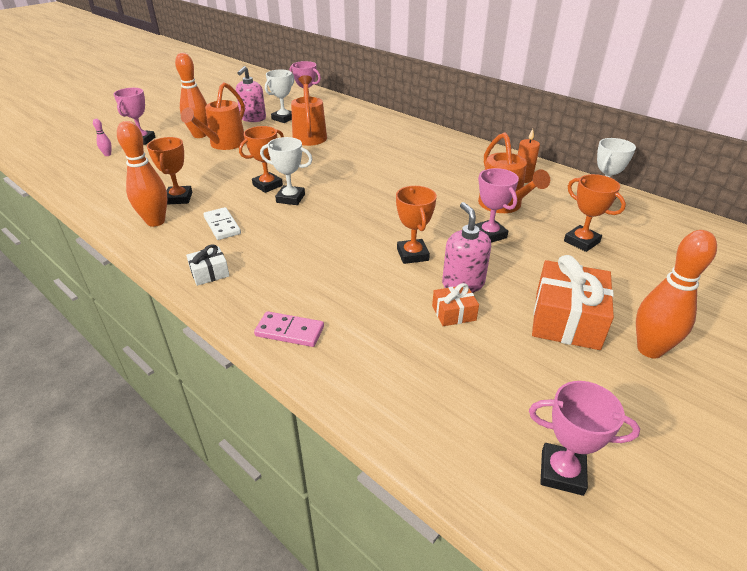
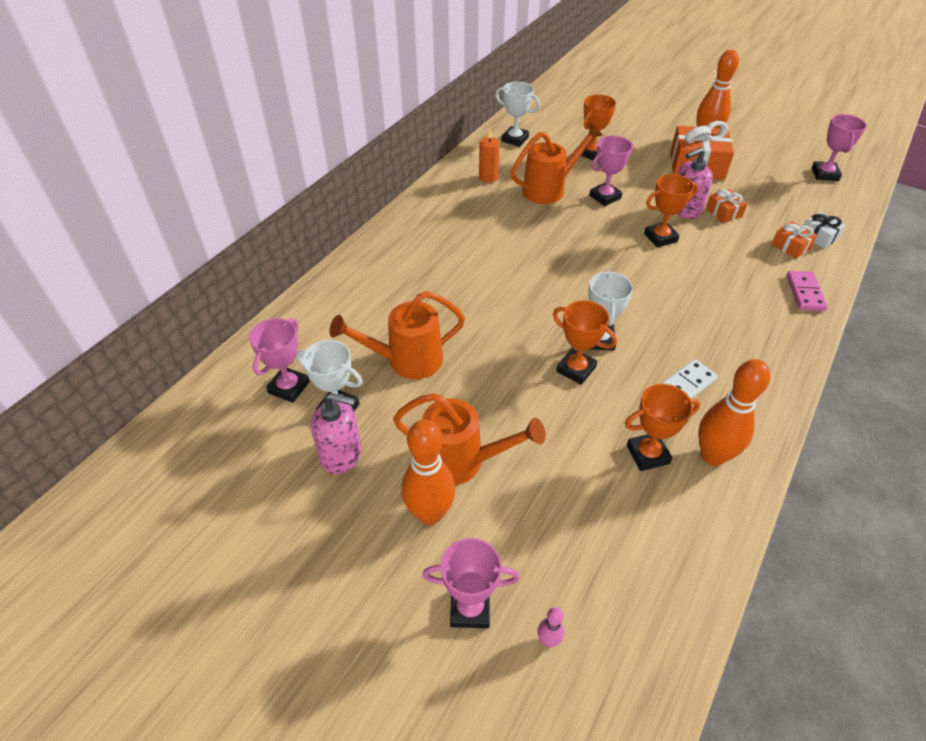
camera: 100 degrees left, 10 degrees up
white gift [186,244,230,286] -> white gift moved to [803,212,846,248]
none -> orange gift [771,221,817,259]

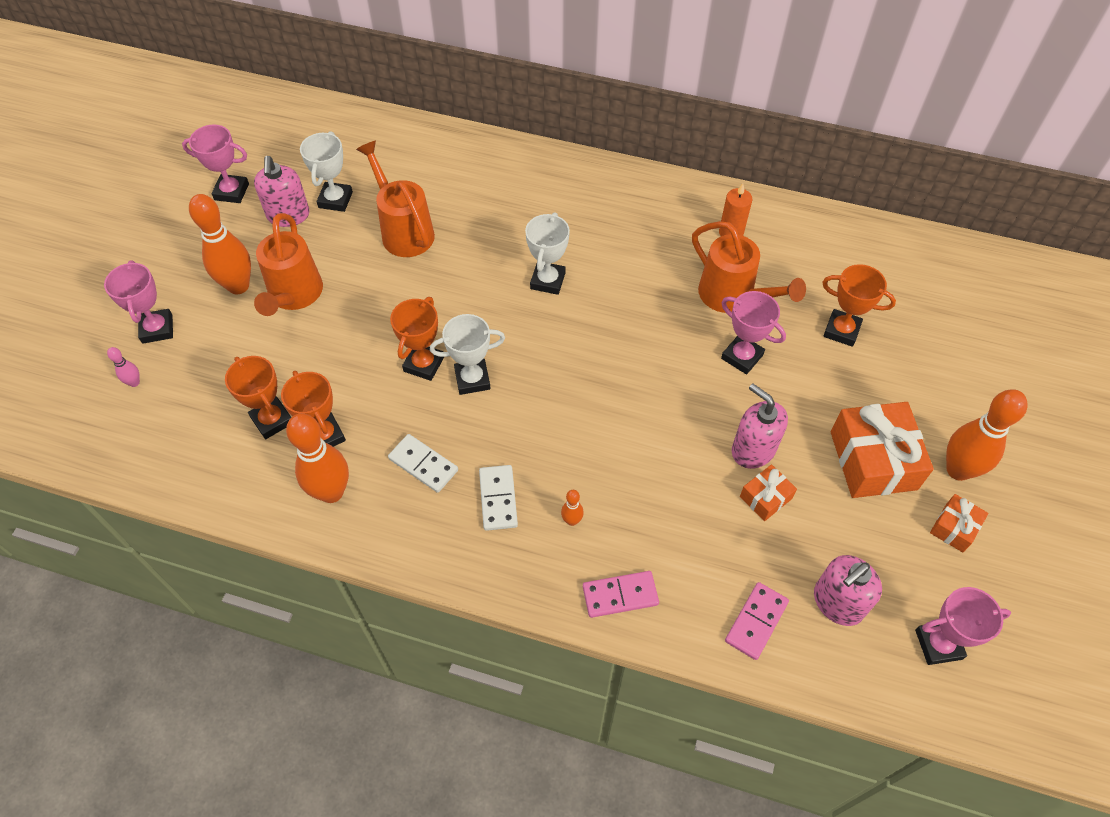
camera: 75 degrees right, 10 degrees up
pink trophy [249,318,310,403] -> pink trophy moved to [182,125,249,203]
white trophy [495,82,540,147] -> white trophy moved to [525,212,570,295]
orange trophy [644,174,698,247] -> orange trophy moved to [225,356,291,439]
orange gift [771,221,817,259] -> orange gift moved to [930,494,988,552]
white gift [803,212,846,248] -> pink domino [725,582,789,660]
none -> white domino [479,465,518,531]
none -> orange bowling pin [561,490,584,526]
none -> pink soap dispenser [814,555,882,626]

